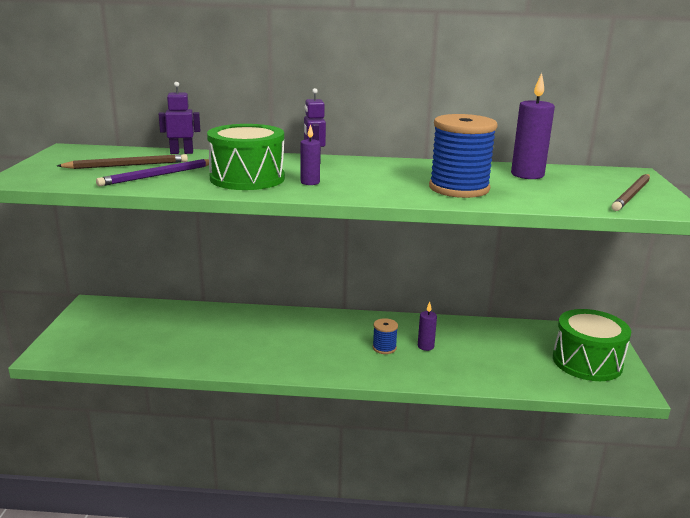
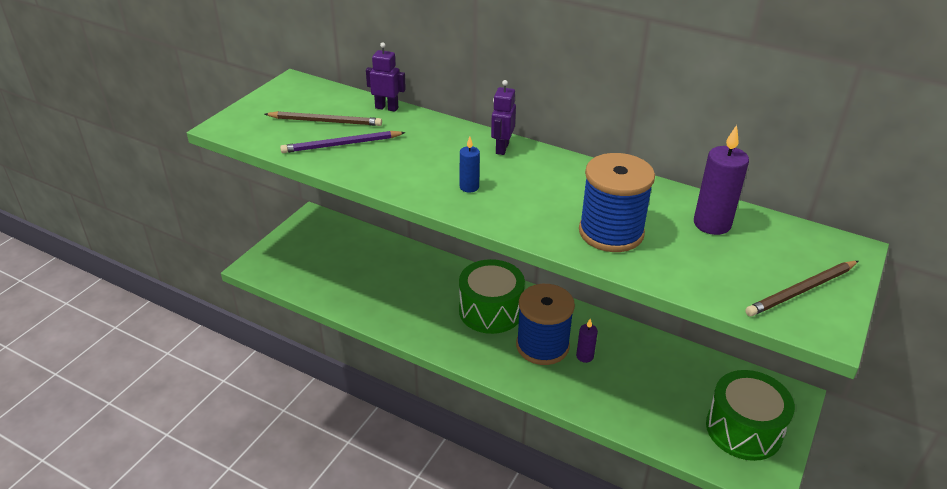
camera: 25 degrees right, 15 degrees up
green drum [207,124,285,190] -> green drum moved to [459,259,525,334]
purple candle [300,124,320,185] -> blue candle [460,137,480,193]
blue spool [373,318,398,354] -> blue spool [516,284,575,365], size x2.16

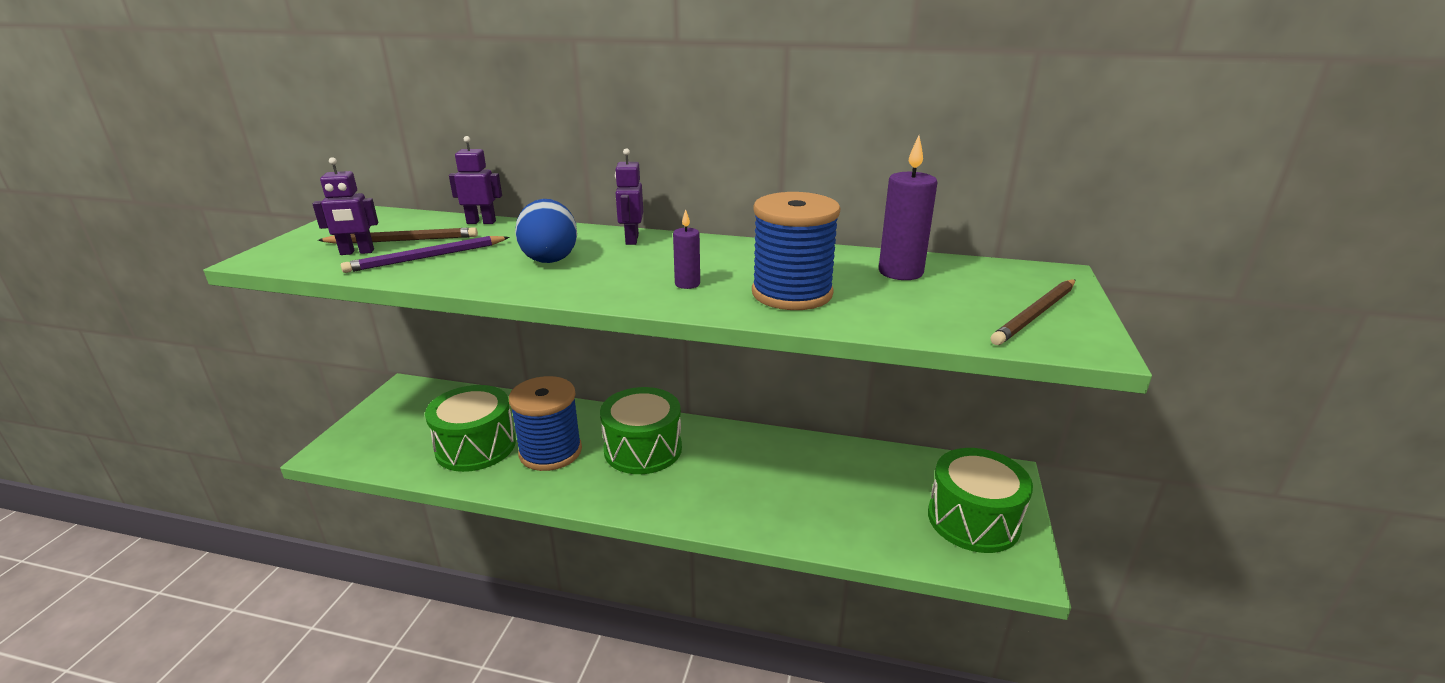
camera: 15 degrees left, 10 degrees down
blue candle [460,137,480,193] -> none
blue spool [516,284,575,365] -> blue spool moved to [509,376,582,471]
purple candle [576,319,598,363] -> purple candle moved to [673,209,700,289]
none -> purple robot [312,157,378,255]
none -> green drum [425,385,516,472]
none -> blue egg [515,199,577,263]

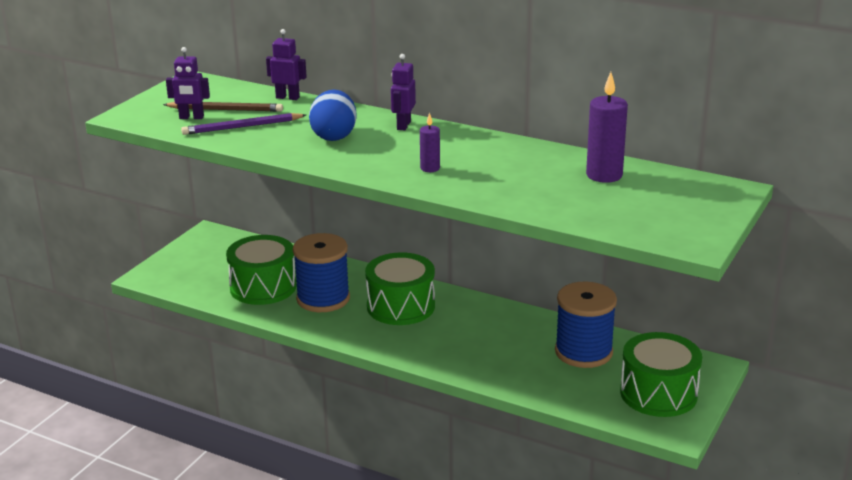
camera: 15 degrees right, 0 degrees up
blue spool [752,192,840,310] -> blue spool moved to [555,282,617,368]
brown pencil [991,279,1075,345] -> none

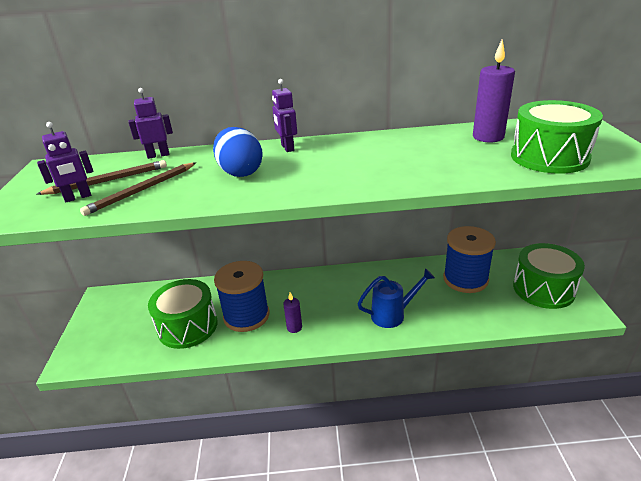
camera: 30 degrees left, 5 degrees up
purple pencil [181,113,306,135] -> brown pencil [80,162,196,216]
green drum [365,252,435,325] -> green drum moved to [511,100,603,174]
purple candle [420,113,440,172] -> purple candle moved to [283,292,302,333]
none -> blue watering can [358,268,435,328]

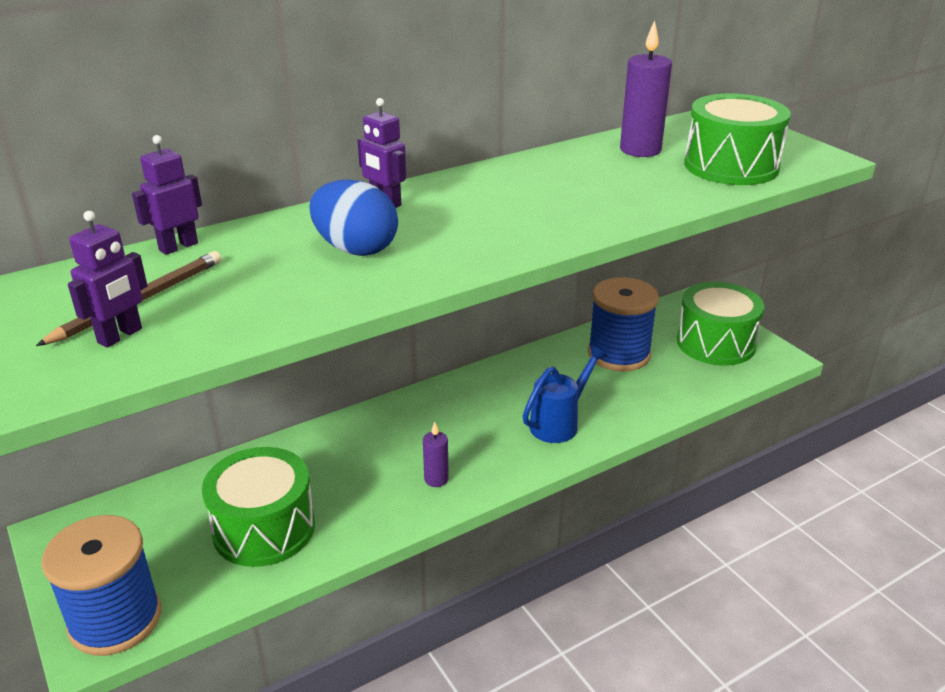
camera: 30 degrees left, 0 degrees up
brown pencil [80,162,196,216] -> none
blue spool [214,261,269,332] -> blue spool moved to [41,515,161,656]

